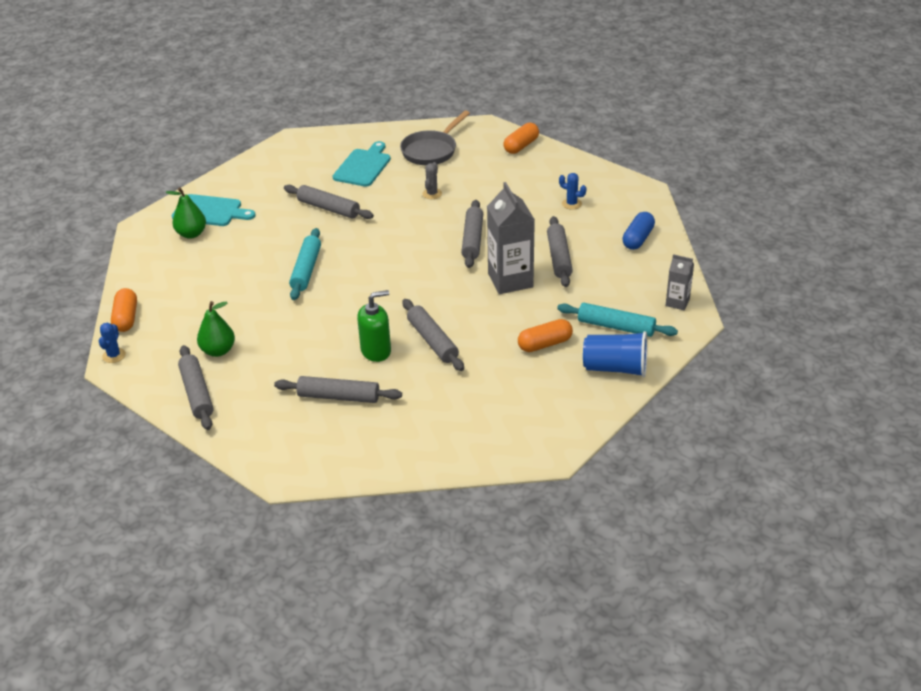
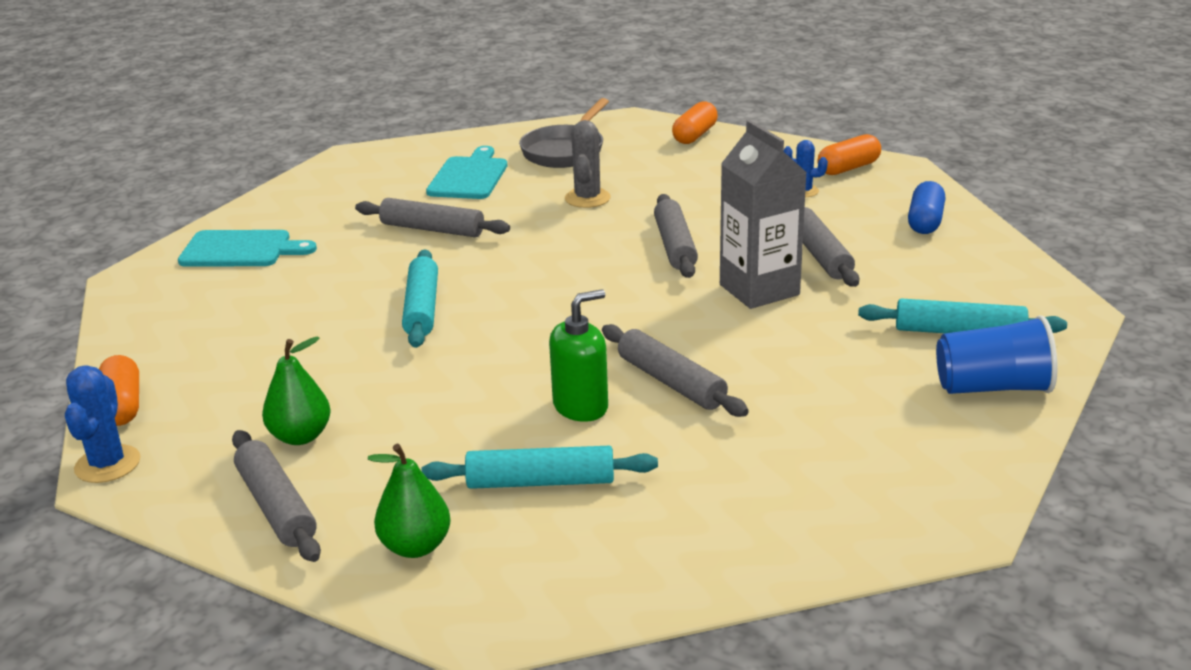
camera: 10 degrees left, 10 degrees down
blue cactus [99,323,126,363] -> blue cactus [65,365,141,483], size x1.51
green pear [165,187,206,239] -> green pear moved to [368,444,451,558]
grey rolling pin [274,376,402,403] -> turquoise rolling pin [421,446,658,489]
grey cactus [422,162,442,199] -> grey cactus [565,120,611,208], size x1.51
orange capsule [518,319,573,352] -> orange capsule moved to [817,134,881,175]
grey carton [665,254,694,310] -> none

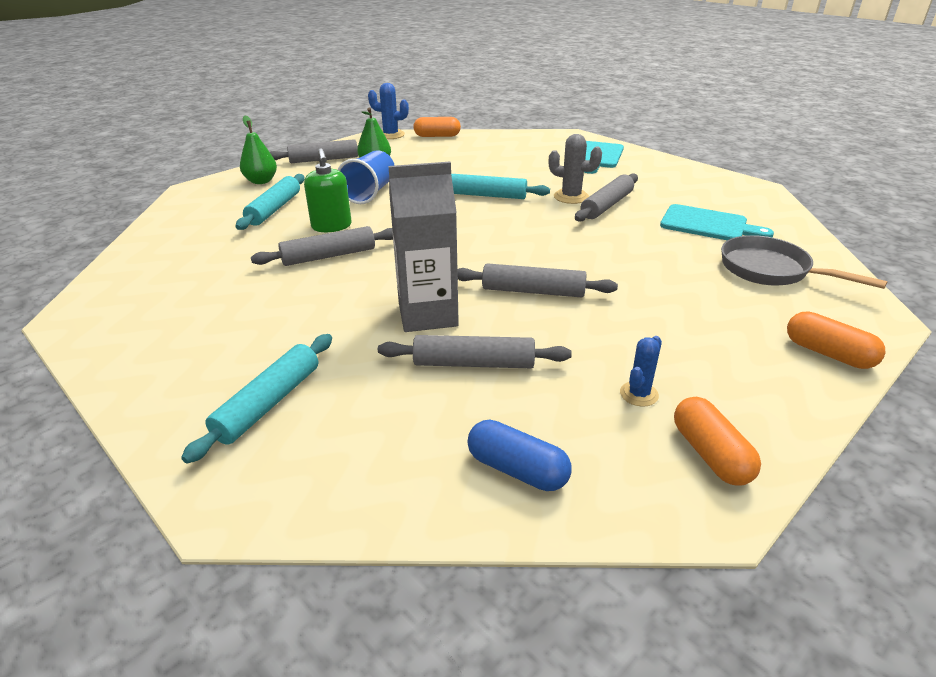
camera: 105 degrees right, 5 degrees up
grey cactus [565,120,611,208] -> grey cactus moved to [549,134,602,204]
blue cup [936,315,1058,394] -> blue cup moved to [338,150,395,204]

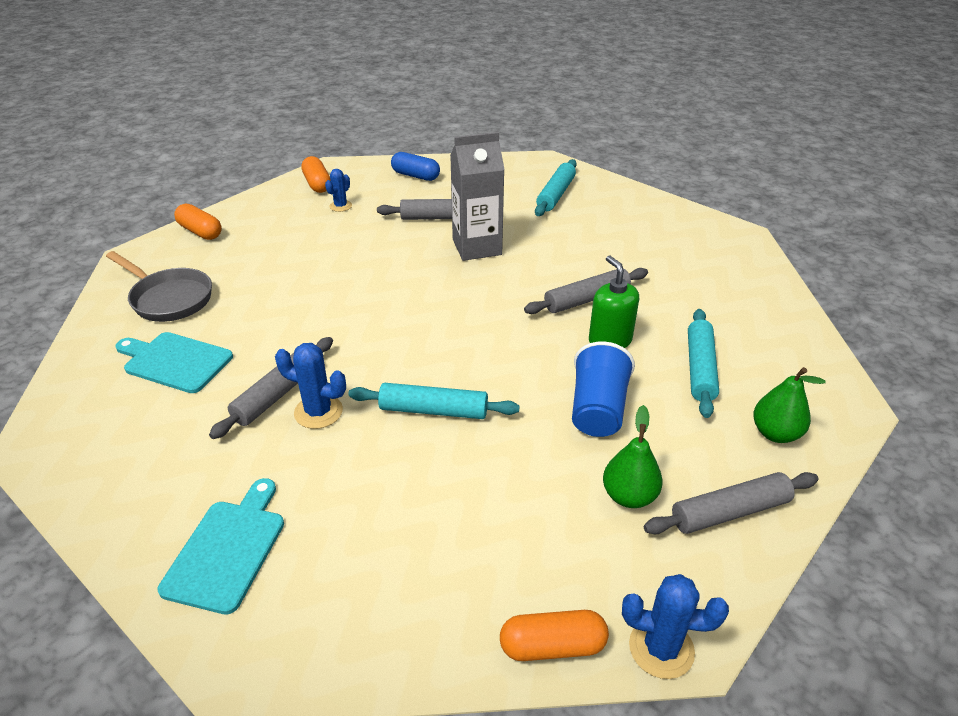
camera: 175 degrees right, 5 degrees up
grey rolling pin [457,263,618,297] -> none
grey cactus [549,134,602,204] -> blue cactus [275,343,346,429]

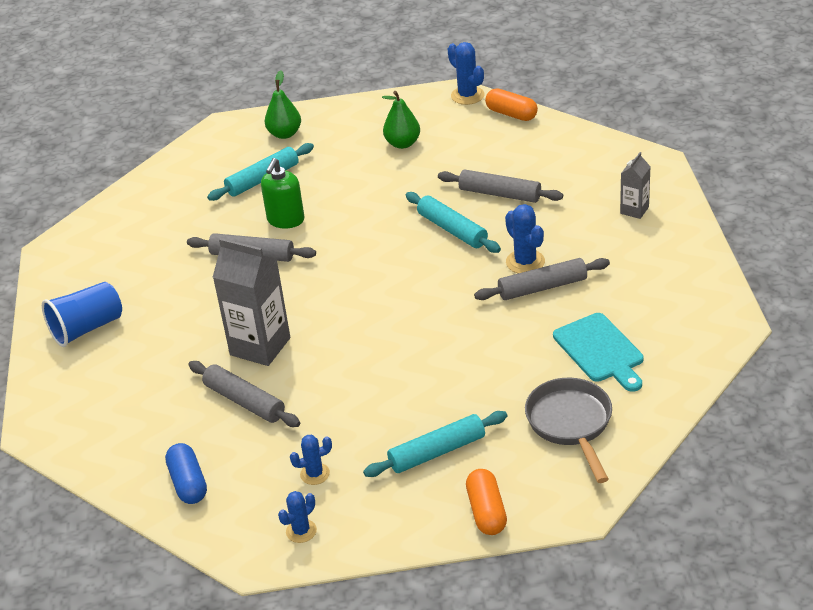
camera: 135 degrees left, 0 degrees up
turquoise cutting board [158,478,284,615] -> grey carton [620,152,650,219]
orange capsule [301,156,331,193] -> blue cactus [278,491,317,543]
turquoise rolling pin [535,159,577,216] -> turquoise rolling pin moved to [363,411,507,477]
blue cup [572,341,635,437] -> blue cup moved to [42,282,122,347]
grey rolling pin [644,472,818,534] -> grey rolling pin moved to [438,169,563,203]

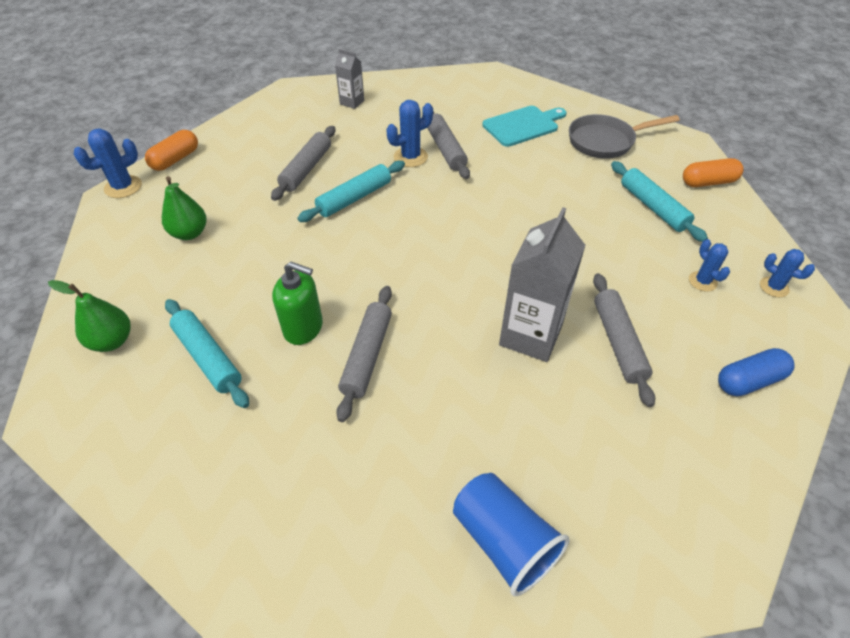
camera: 95 degrees left, 10 degrees up
grey rolling pin [188,361,300,427] -> grey rolling pin turned 45 degrees counterclockwise [593,273,655,407]

